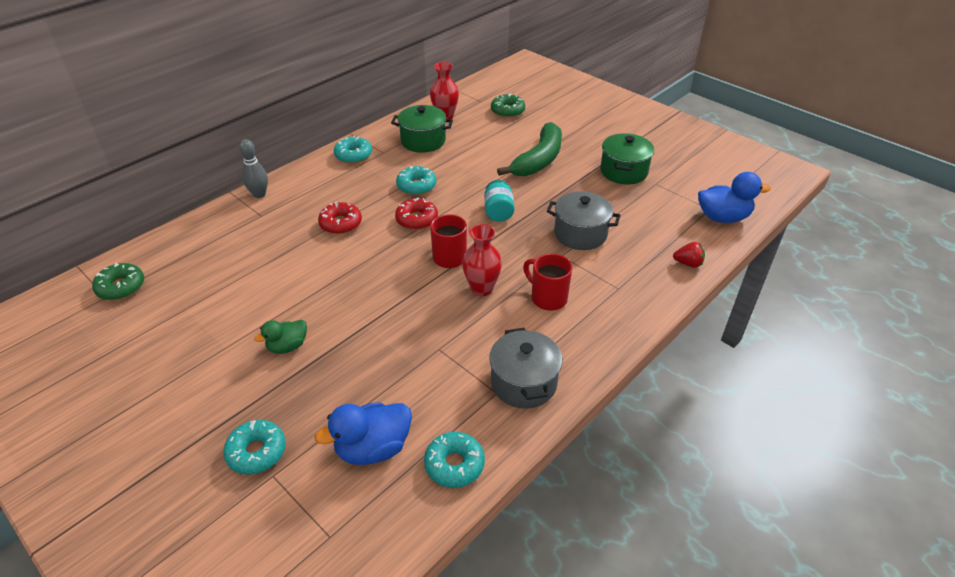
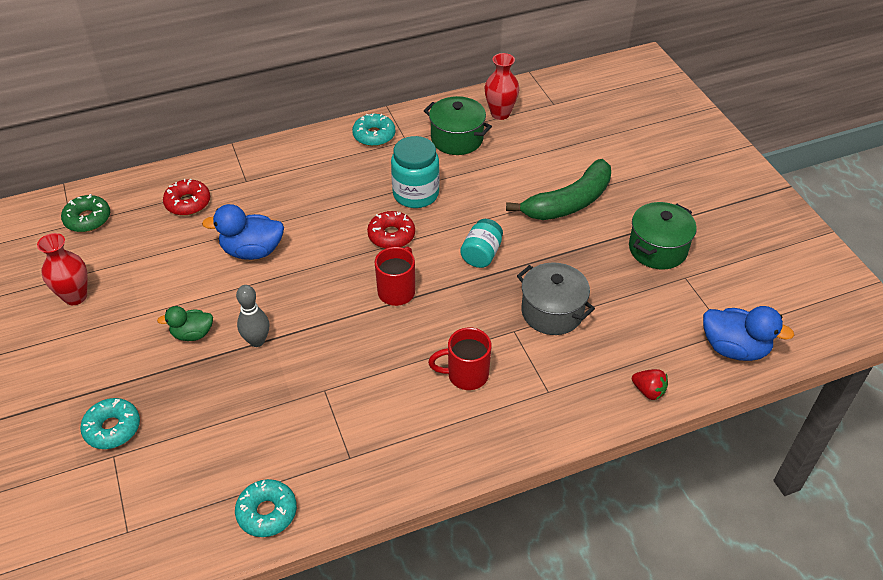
camera: 25 degrees right, 5 degrees up
grey bowling pin [239,139,268,198] -> grey bowling pin moved to [236,285,269,347]
blue duck [315,402,412,465] -> blue duck moved to [202,204,284,260]
red donut [318,202,362,234] -> red donut moved to [163,179,210,216]
turquoise donut [396,166,436,195] -> turquoise jar [391,136,439,208]
red vase [462,224,502,296] -> red vase moved to [37,233,88,305]
grey pot [489,328,562,409] -> none
green donut [491,94,525,118] -> none
red mug [523,253,572,310] -> red mug turned 75 degrees counterclockwise [428,327,491,390]

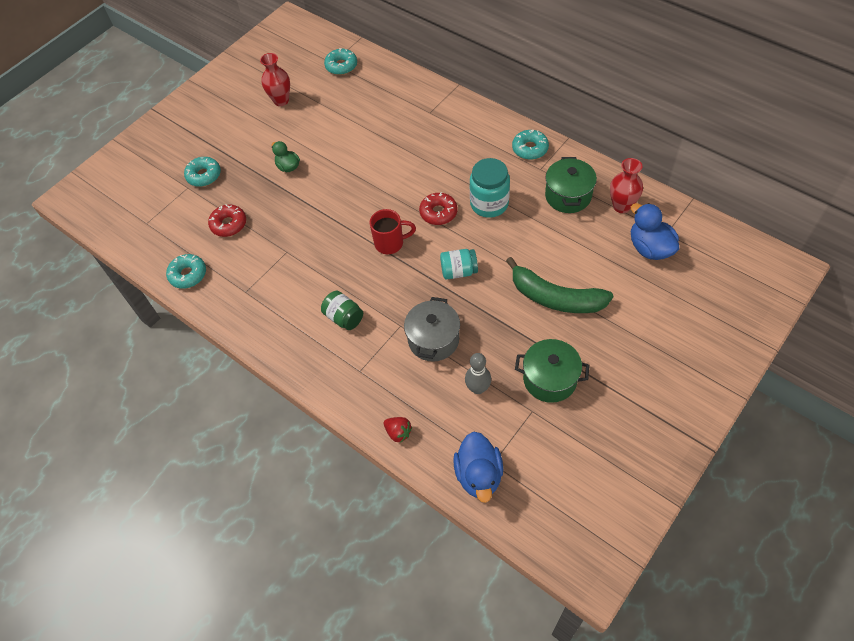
camera: 65 degrees right, 10 degrees up
green donut [61,194,110,232] -> turquoise donut [324,48,357,75]
red donut [163,179,210,216] -> red donut moved to [208,205,246,237]
blue duck [202,204,284,260] -> blue duck moved to [631,203,679,260]
grey bowling pin [236,285,269,347] -> grey bowling pin moved to [465,353,491,394]
red mug [428,327,491,390] -> green jar [321,291,363,330]
red strawberry [632,369,668,400] -> red strawberry turned 60 degrees counterclockwise [384,417,412,443]

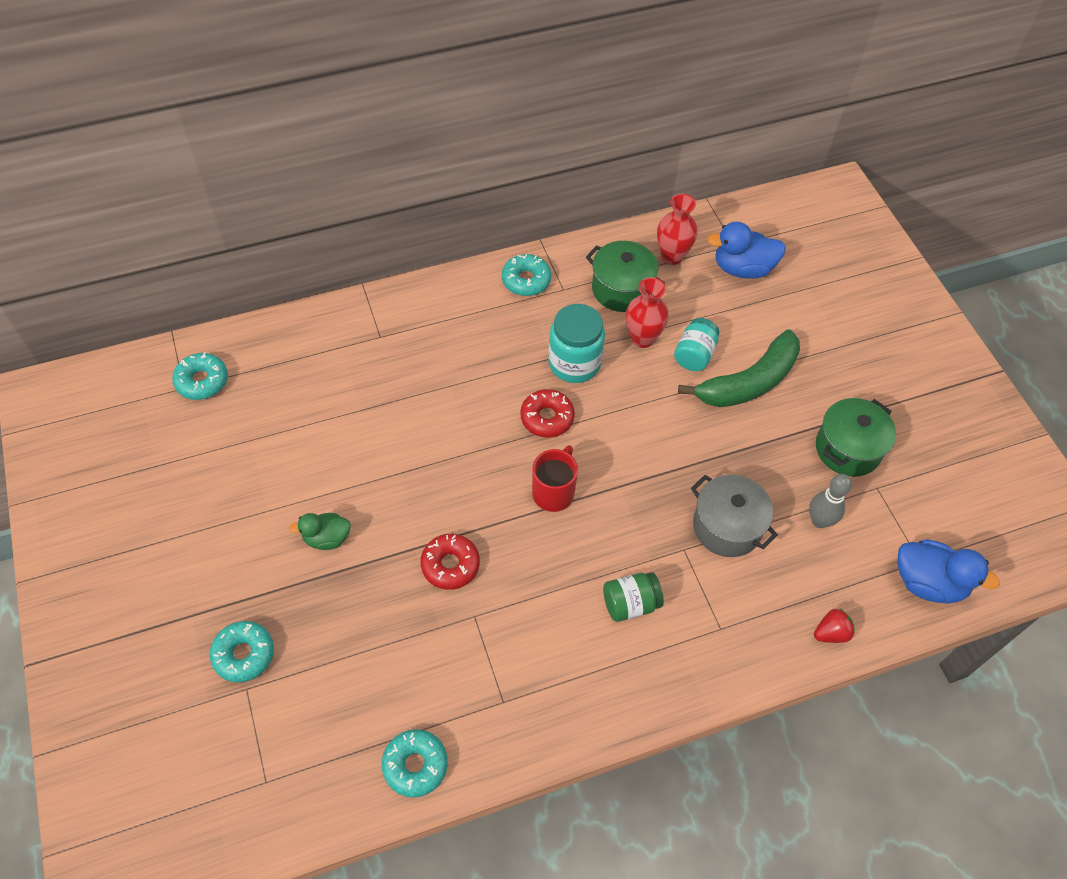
camera: 65 degrees left, 0 degrees up
red donut [208,205,246,237] -> red donut moved to [420,534,480,590]
red vase [260,53,290,106] -> red vase moved to [626,277,669,348]
turquoise jar [440,249,478,279] -> turquoise jar moved to [674,318,719,371]

